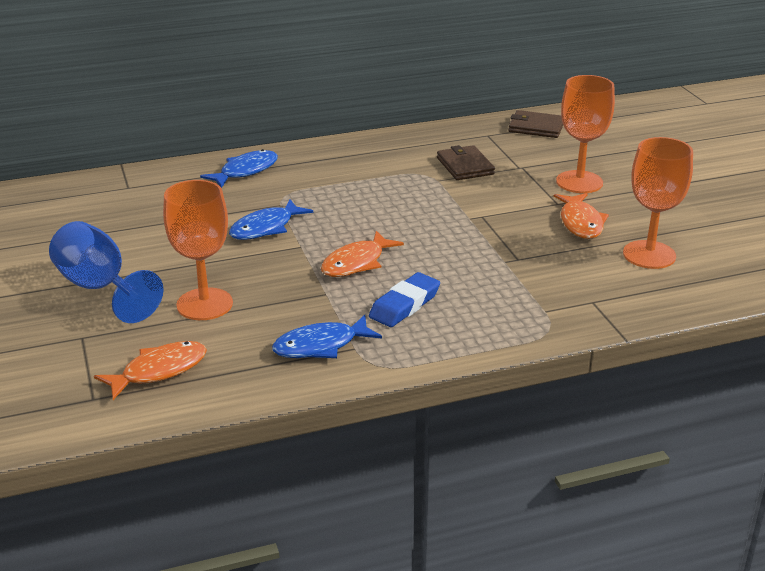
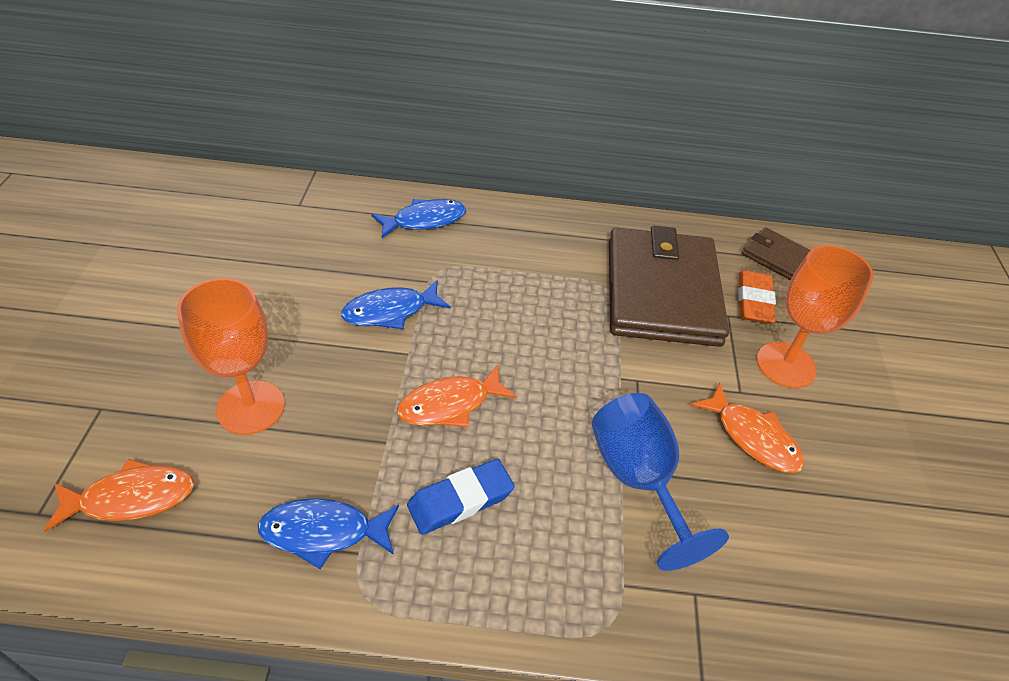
camera: 20 degrees right, 15 degrees up
blue goblet [49,221,164,323] -> blue goblet moved to [592,393,729,571]
brown wallet [437,145,495,180] -> brown wallet [609,225,729,347], size x2.16
orange fish [553,193,609,239] -> orange fish turned 60 degrees counterclockwise [691,383,804,473]
orange goblet [623,137,693,269] -> none
none -> orange eraser [738,270,776,324]

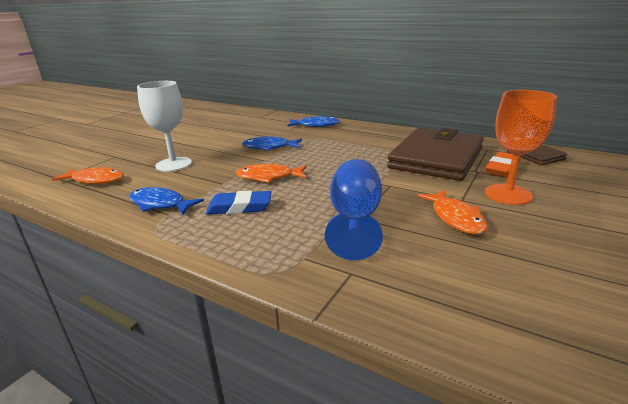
camera: 30 degrees right, 20 degrees down
orange goblet [177,278,285,435] -> white goblet [137,81,192,172]

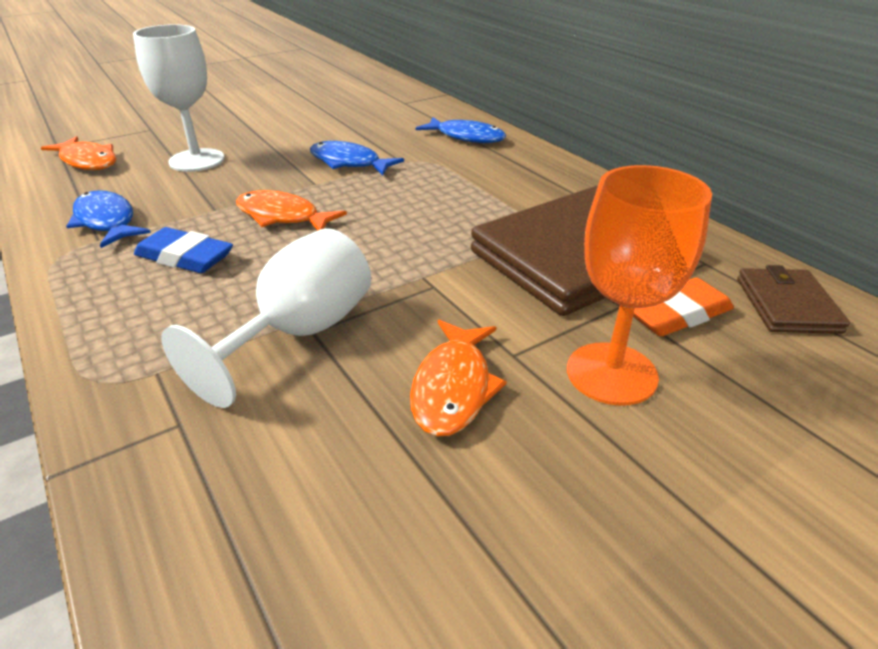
camera: 25 degrees right, 10 degrees up
blue goblet [325,159,383,260] -> white goblet [161,228,371,408]

